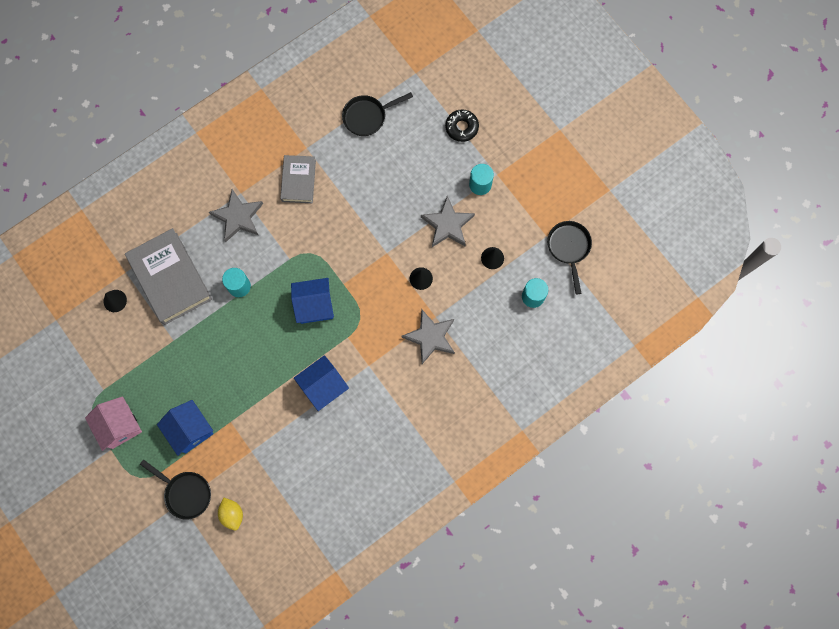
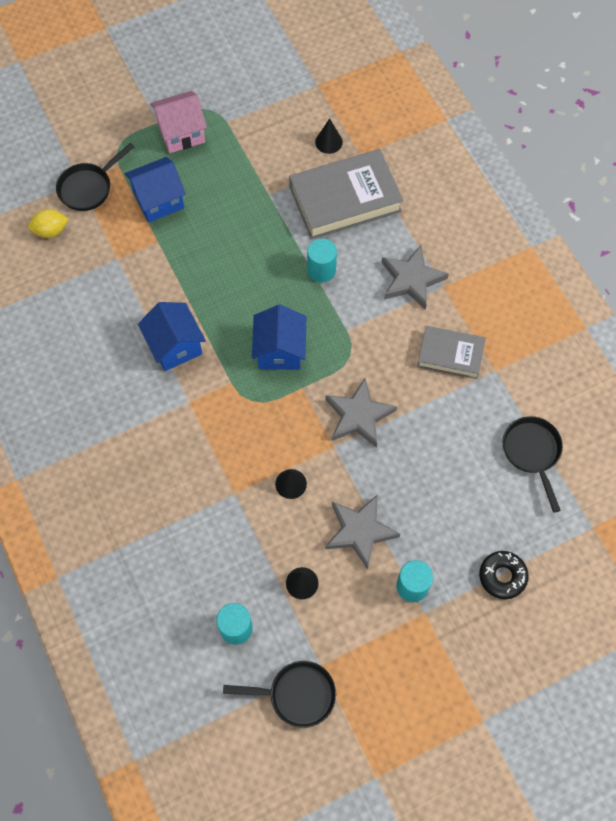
camera: 100 degrees right, 10 degrees down
grey star [402,309,455,364] -> grey star moved to [325,378,397,448]

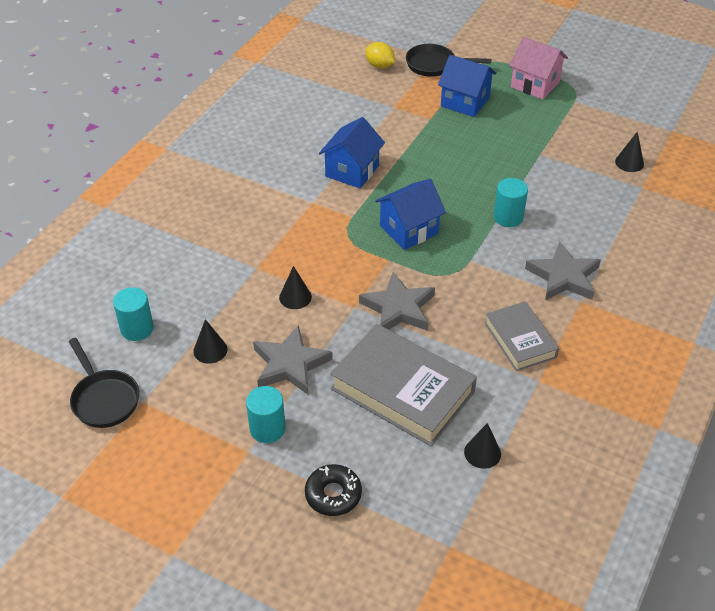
camera: 55 degrees right, 20 degrees down
grey book [289,149,403,240] -> grey book moved to [330,324,477,446]
black pan [503,416,563,513] -> black cone [464,423,501,469]

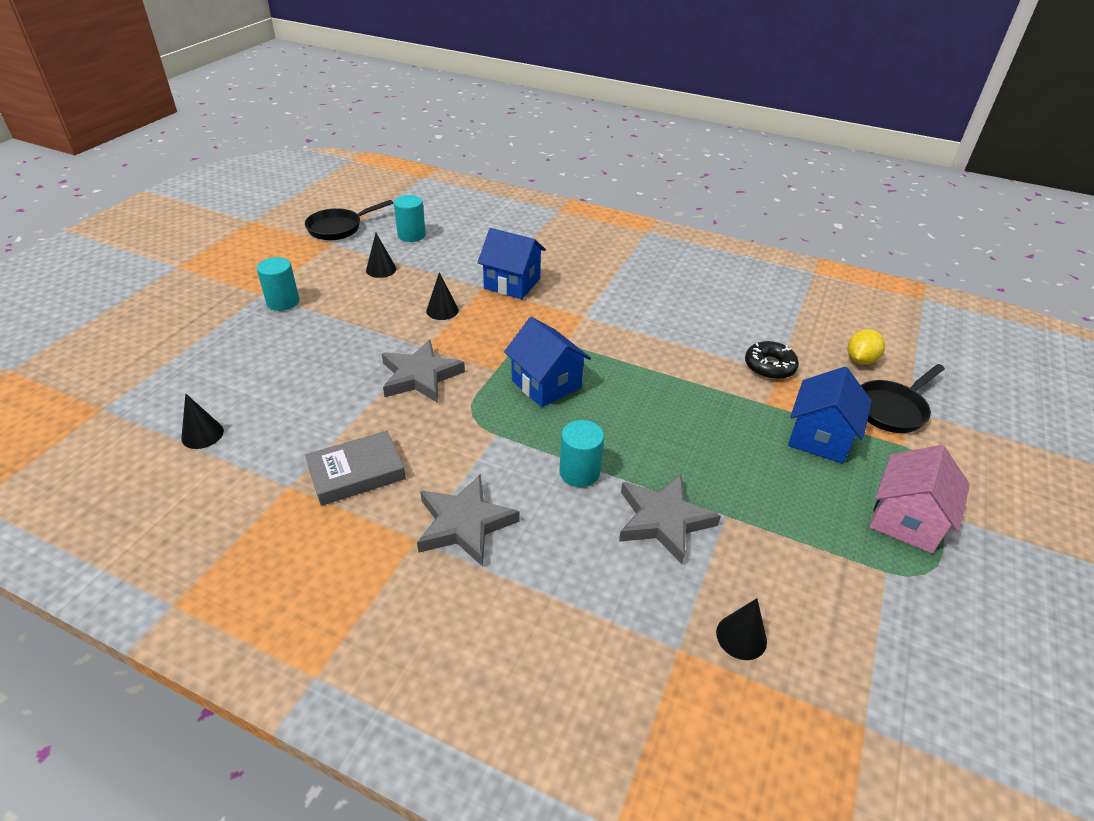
camera: 85 degrees right, 5 degrees down
grey star [253,325,333,394] -> grey star moved to [619,474,721,564]
black donut [305,464,362,516] -> black donut moved to [745,341,799,379]
blue house [319,117,385,189] -> blue house moved to [477,228,546,299]
grey book [330,324,477,446] -> none
black pan [406,44,491,77] -> black pan turned 135 degrees counterclockwise [861,364,945,433]

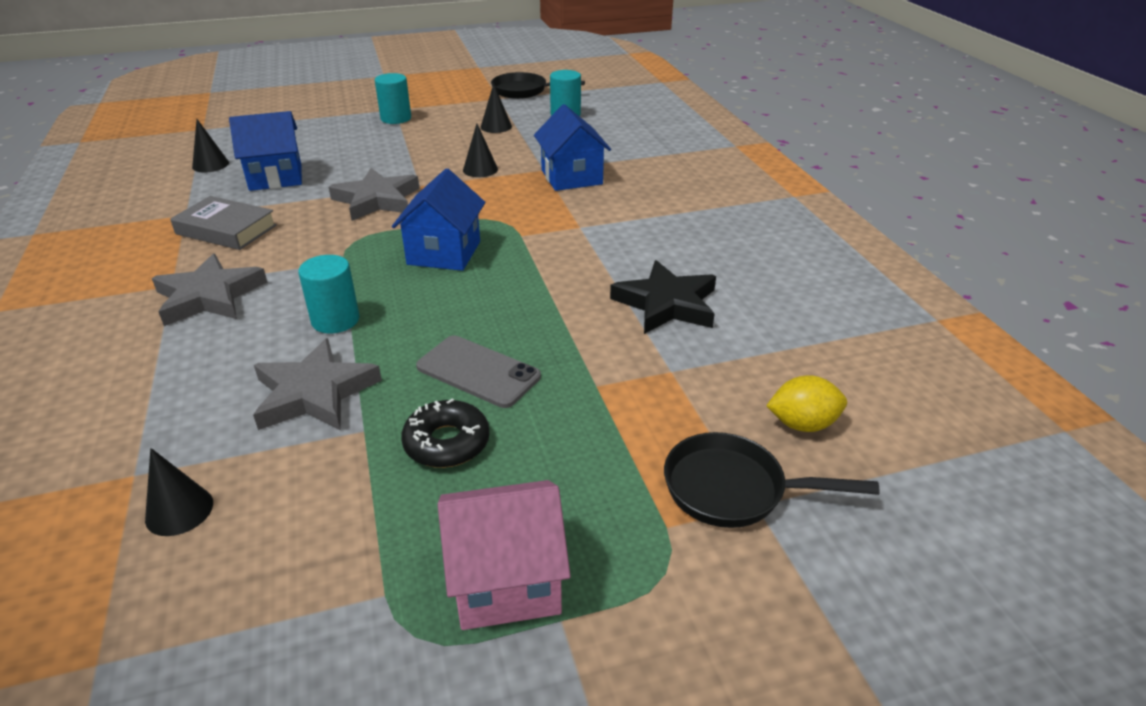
camera: 50 degrees right, 5 degrees down
black donut [745,341,799,379] -> black donut moved to [401,398,490,468]
blue house [788,367,872,464] -> blue house moved to [229,111,302,191]
none -> grey phone [416,335,541,408]
none -> black star [610,260,716,334]

